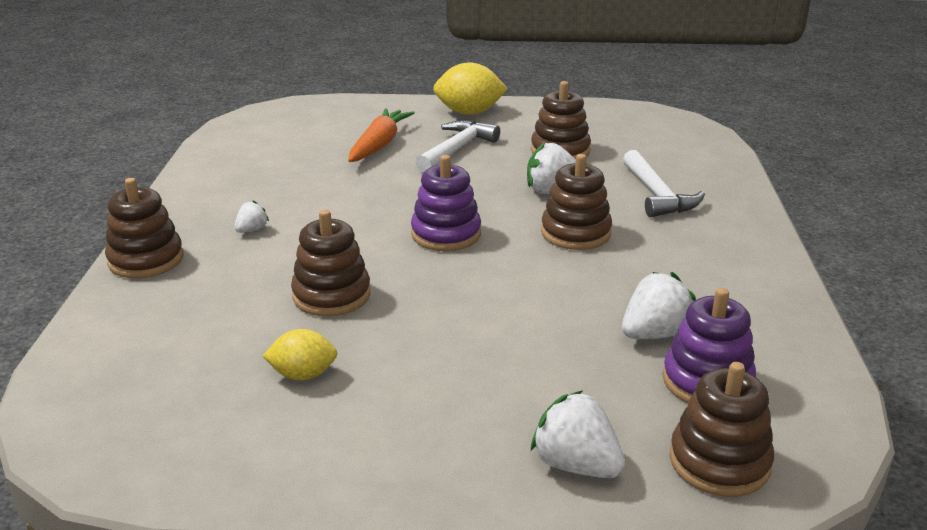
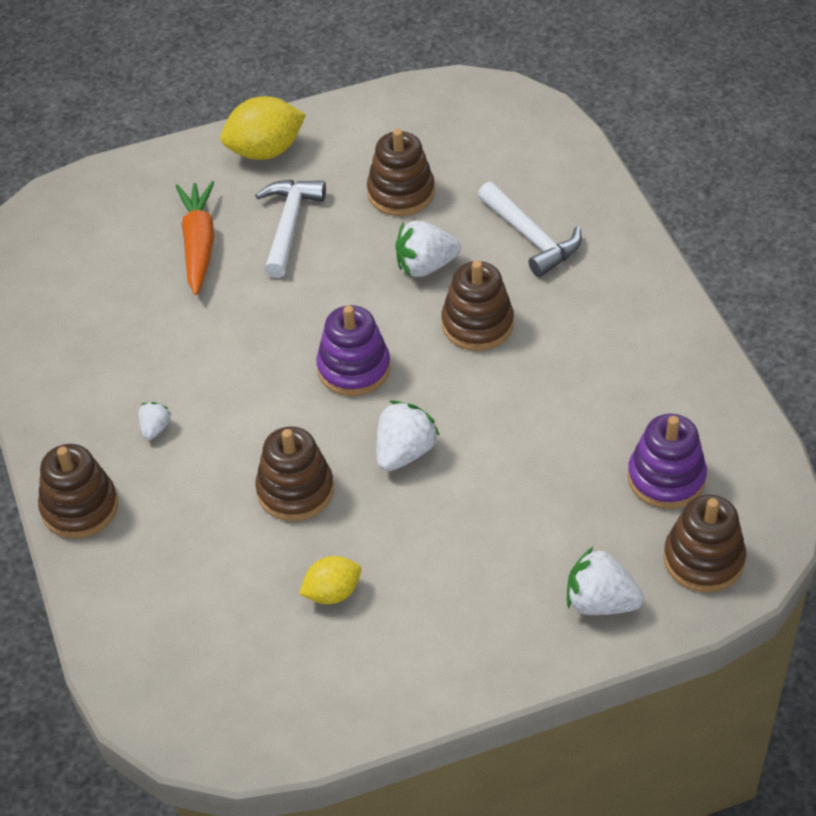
camera: 20 degrees left, 20 degrees up
white strawberry [622,272,696,339] -> white strawberry moved to [376,401,440,472]

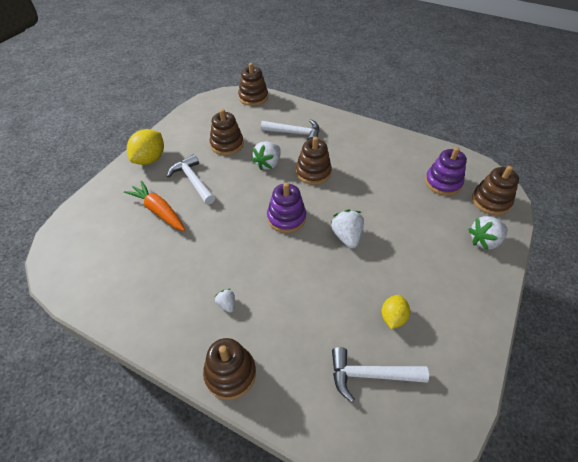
camera: 45 degrees left, 0 degrees up
brown stacking toy [255,426,334,521] -> brown stacking toy moved to [238,63,268,106]
none -> white hammer [332,347,429,402]

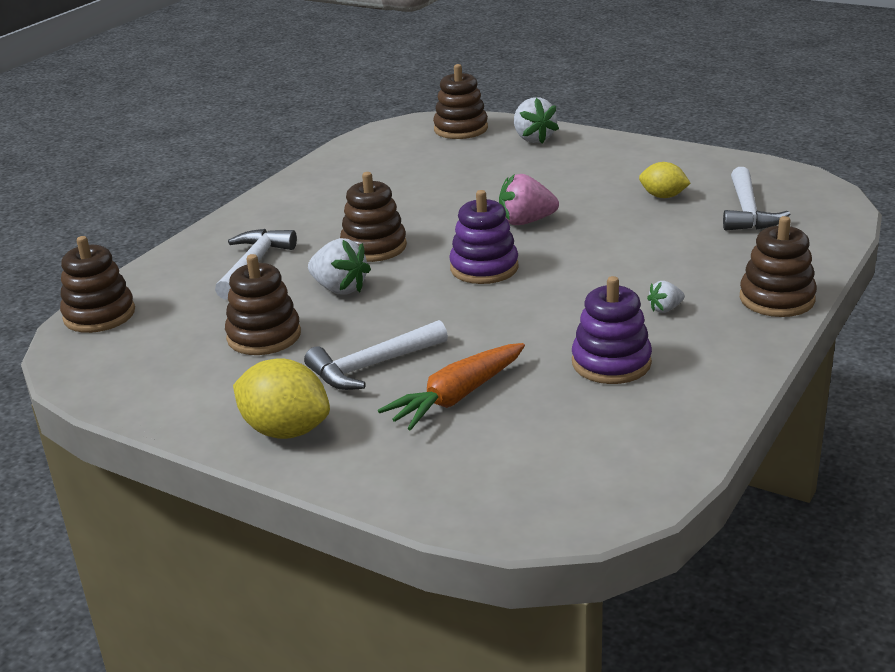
camera: 85 degrees left, 20 degrees down
white strawberry [331,209,364,249] -> pink strawberry [499,174,559,225]
purple stacking toy [425,147,467,196] -> purple stacking toy moved to [572,276,652,384]

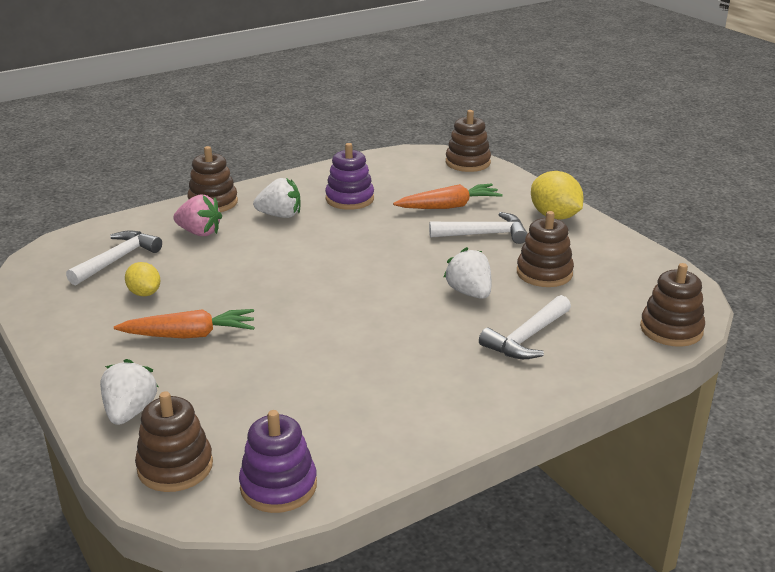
camera: 155 degrees left, 0 degrees up
brown stacking toy [340,172,407,262] -> brown stacking toy moved to [446,110,491,172]
purple stacking toy [449,190,519,284] -> purple stacking toy moved to [239,410,317,513]
pink strawberry [499,174,559,225] -> pink strawberry moved to [173,195,222,236]
white strawberry [647,281,685,313] -> white strawberry [253,178,301,218], size x1.84
none -> orange carrot [114,309,255,339]

